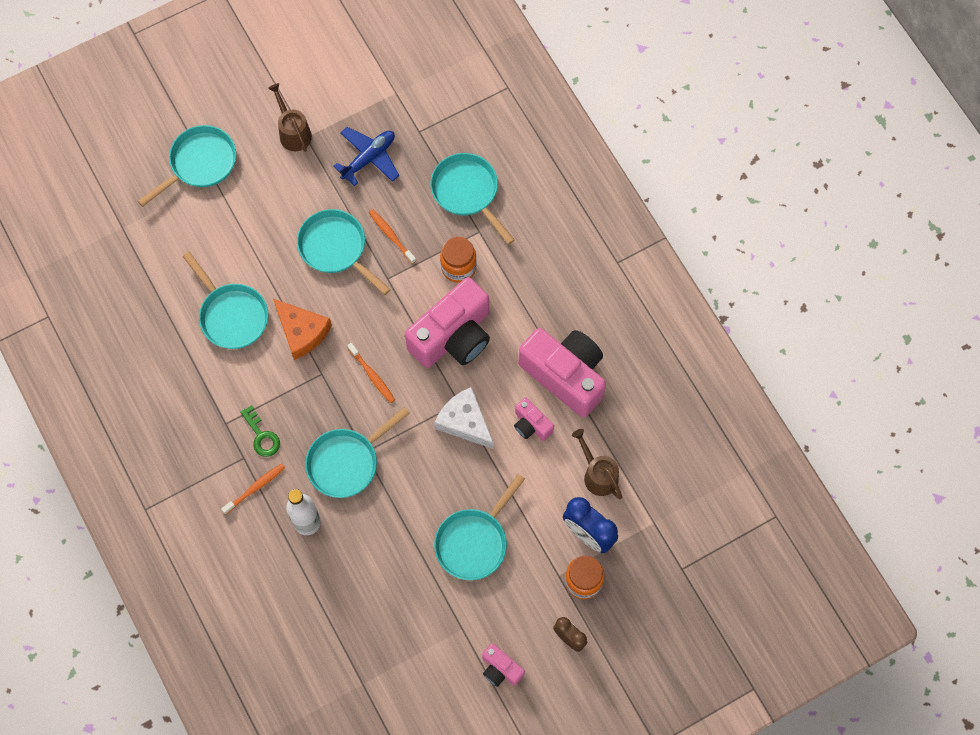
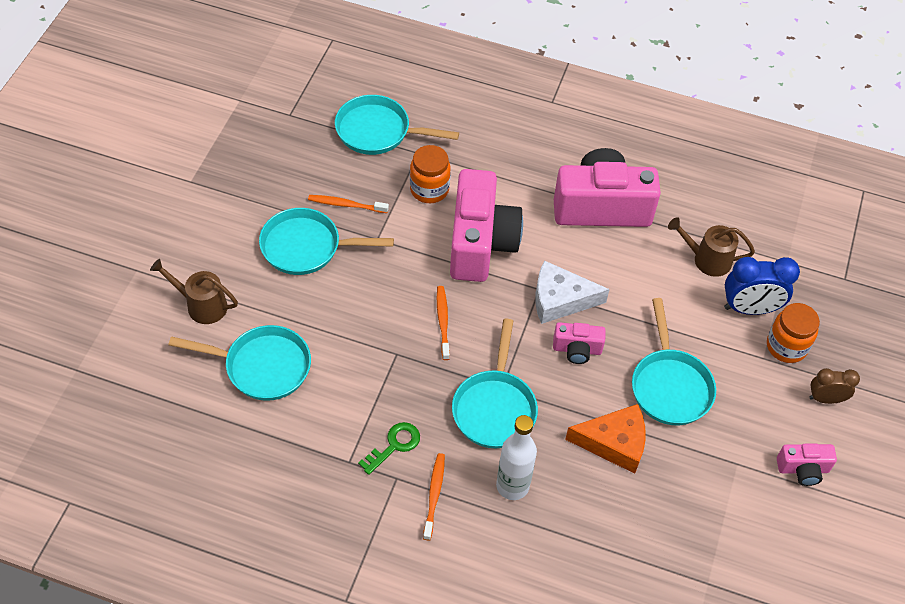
camera: 45 degrees left, 15 degrees down
turquoise pan [138,125,236,207] -> none
green key [240,405,280,457] -> green key turned 60 degrees counterclockwise [358,422,420,475]
brown watering can [268,83,312,152] -> brown watering can moved to [150,259,238,324]
orange cheese [273,299,332,360] -> orange cheese moved to [565,404,646,474]
blue plane [333,127,399,186] -> none
orange toothbrush [347,343,395,403] -> orange toothbrush turned 105 degrees counterclockwise [437,286,450,360]
pink camera [514,398,554,441] -> pink camera moved to [553,322,606,364]

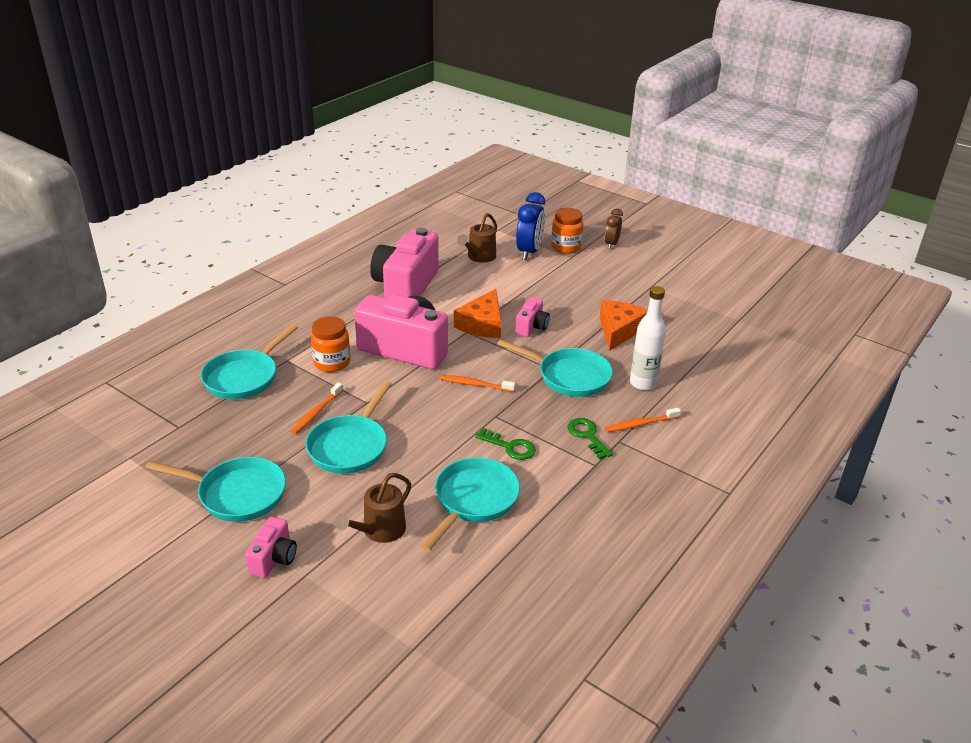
camera: 70 degrees left, 20 degrees down
orange toothbrush [423,453,445,540] -> orange toothbrush turned 45 degrees counterclockwise [605,408,681,432]
white cheese [535,260,610,324] -> orange cheese [454,289,501,338]
turquoise pan [632,298,716,425] -> turquoise pan moved to [145,457,286,522]
pink camera [777,444,837,486] -> pink camera moved to [245,517,297,578]
none -> green key [475,428,536,460]

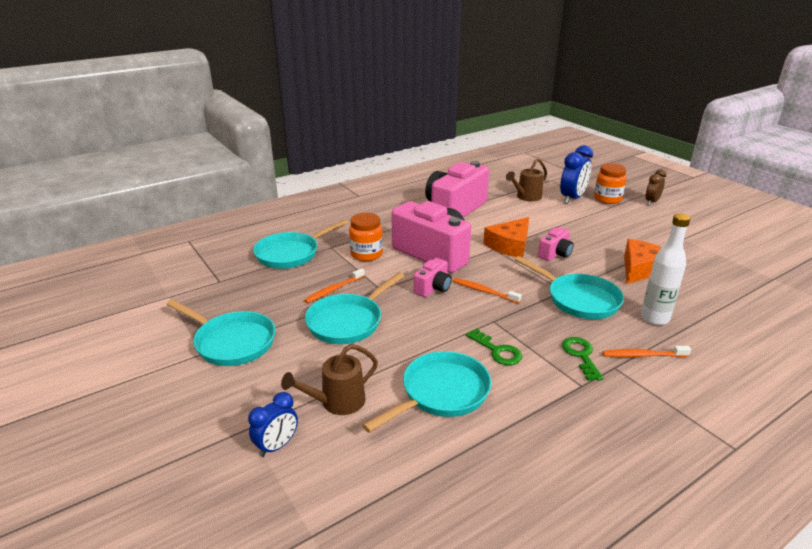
camera: 20 degrees right, 5 degrees down
pink camera [245,517,297,578] -> pink camera moved to [414,258,452,297]
none -> blue clock [248,392,298,457]

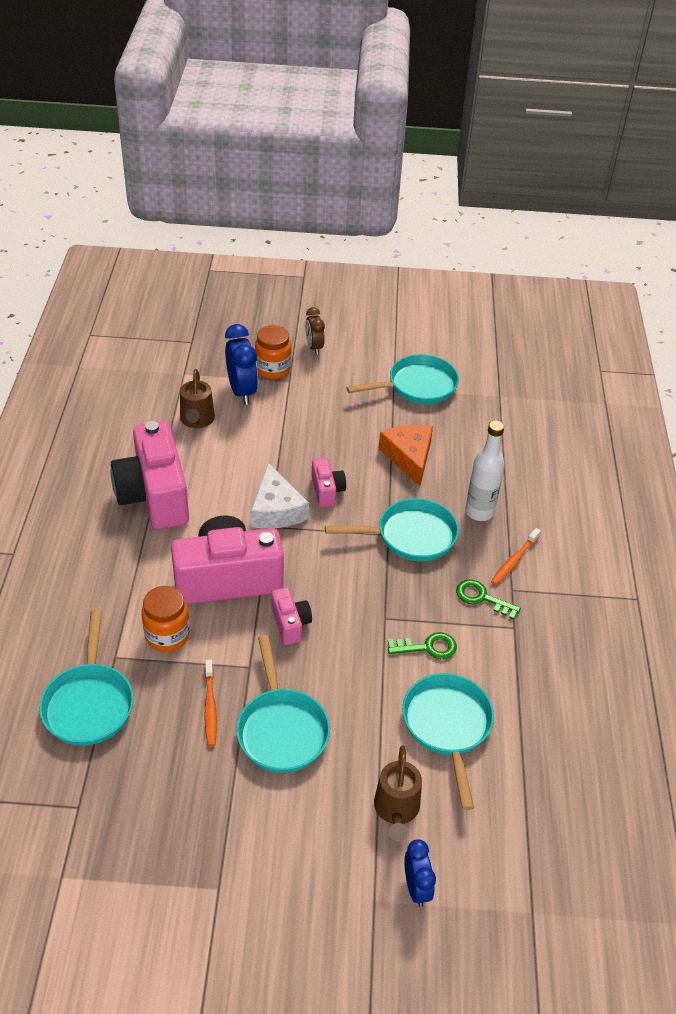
camera: 55 degrees left, 15 degrees up
turquoise pan [166,299,276,366] -> turquoise pan moved to [346,354,459,404]
orange toothbrush [453,278,522,303] -> none
orange cheese [483,217,529,258] -> white cheese [251,463,309,529]

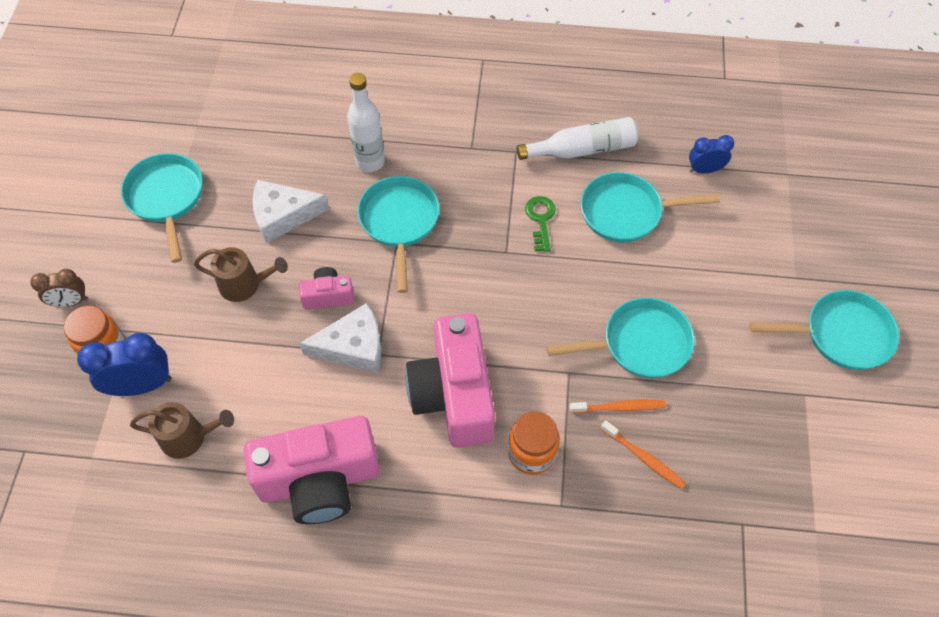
camera: 85 degrees left, 15 degrees up
turquoise pan [39,610,134,746] -> turquoise pan moved to [749,290,899,370]
pink camera [271,587,312,645] -> none
brown watering can [374,746,422,841] -> brown watering can moved to [194,247,288,302]
orange cheese [378,425,433,486] -> white cheese [252,180,329,244]
blue clock [404,839,436,907] -> blue clock moved to [689,135,734,174]
green key [456,579,521,620] -> none
orange toothbrush [491,528,541,585] -> orange toothbrush moved to [600,420,685,489]
none -> white bottle [517,117,638,160]

